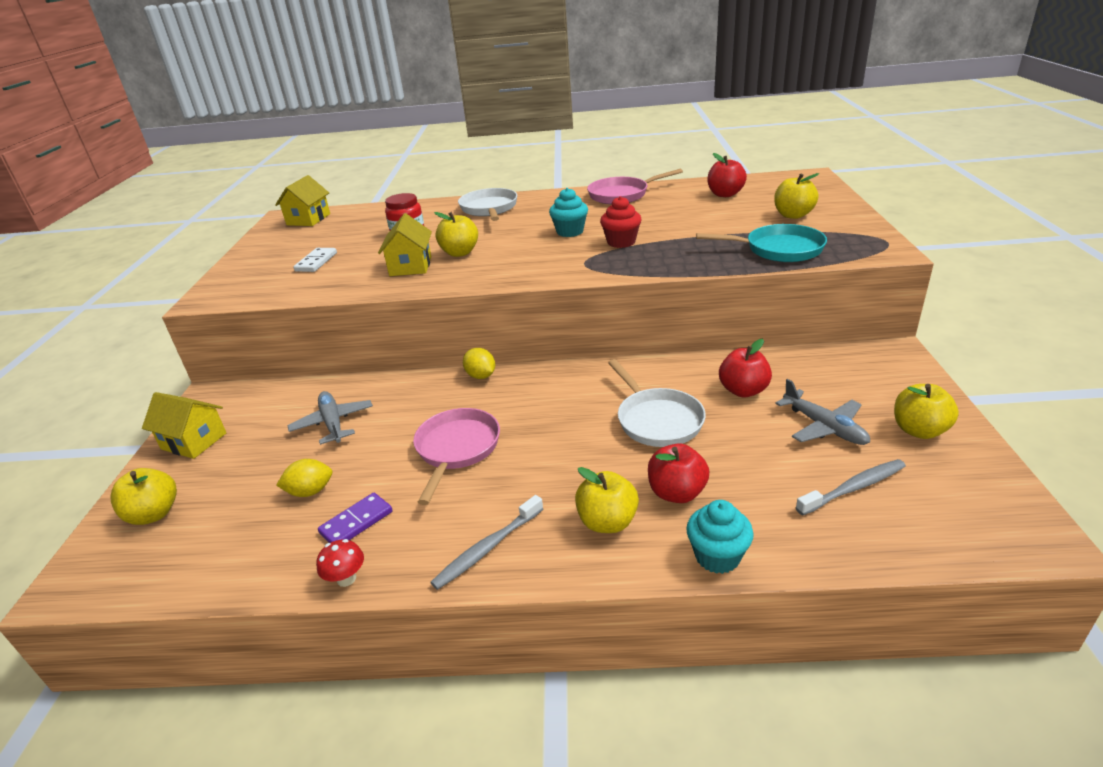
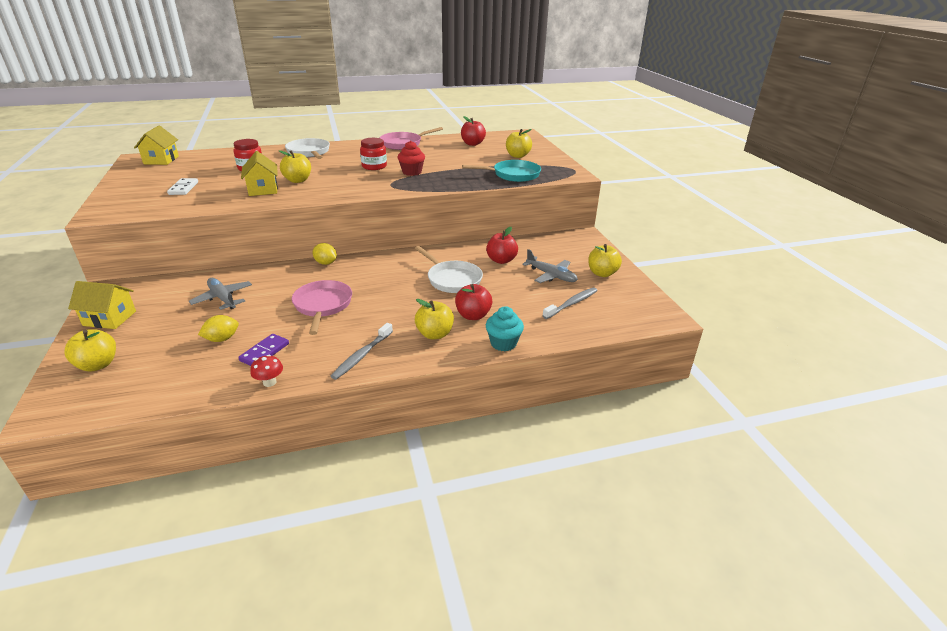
camera: 20 degrees left, 0 degrees up
turquoise cupcake [549,188,588,237] -> red jar [360,138,387,170]

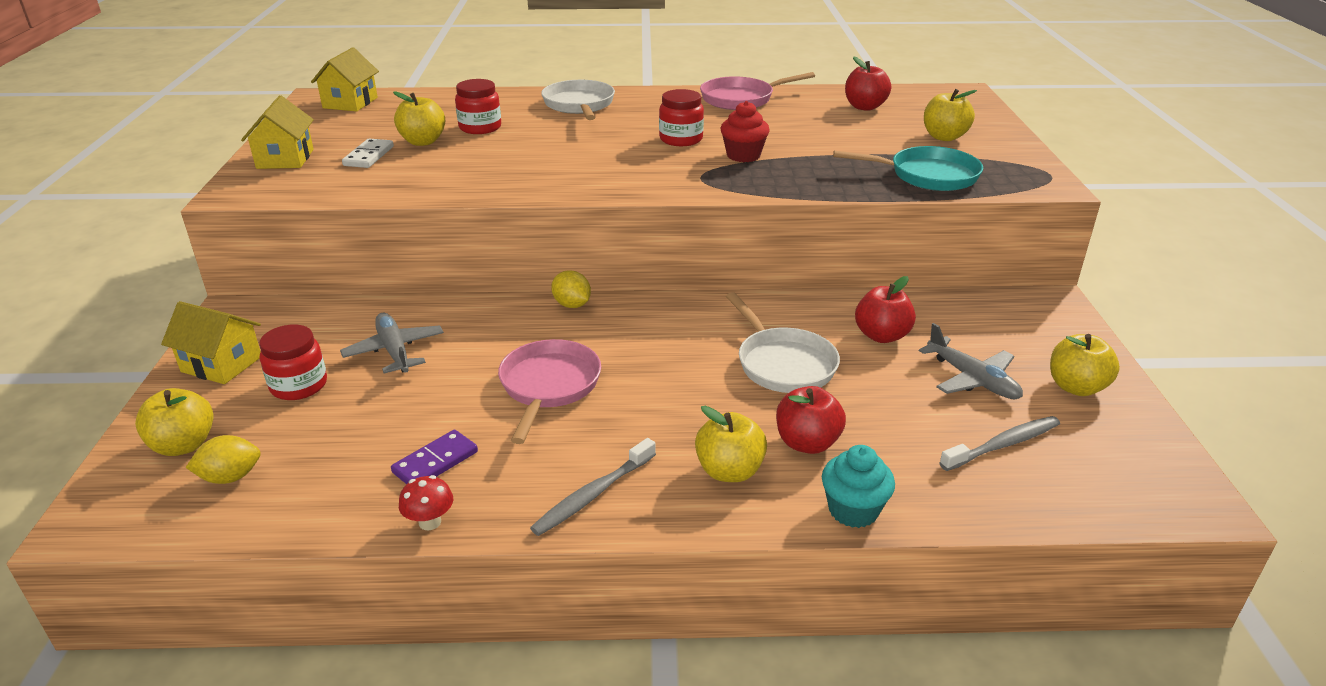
camera: 15 degrees right, 0 degrees up
yellow lemon [198,315,239,342] -> yellow lemon moved to [185,435,261,484]
yellow house [241,151,278,196] -> yellow house moved to [241,95,314,169]
yellow apple [279,150,311,183] -> yellow apple moved to [393,92,445,146]
none -> red jar [259,324,327,400]

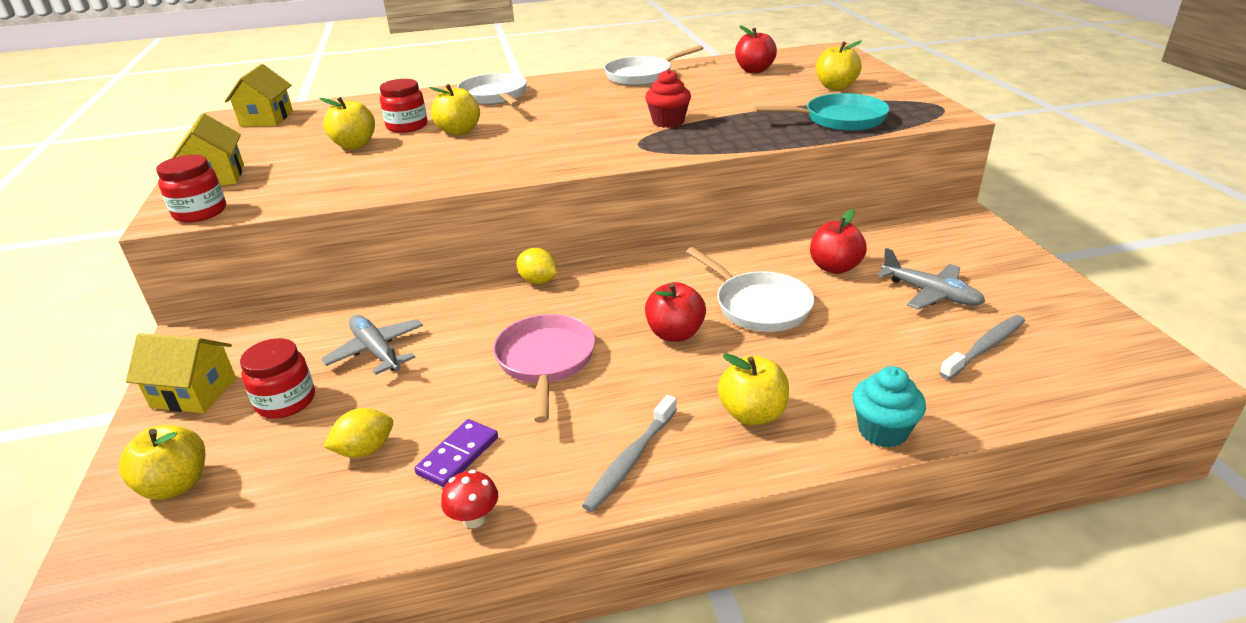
camera: 10 degrees left, 0 degrees up
yellow lemon [185,435,261,484] -> yellow lemon moved to [323,408,393,458]
white domino [342,139,394,168] -> none
red jar [659,89,704,146] -> red jar moved to [156,155,226,223]
pink pan [700,72,815,110] -> white pan [604,45,703,86]
red apple [776,386,846,454] -> red apple moved to [645,282,706,342]
yellow apple [1050,334,1120,396] -> yellow apple moved to [429,84,480,135]

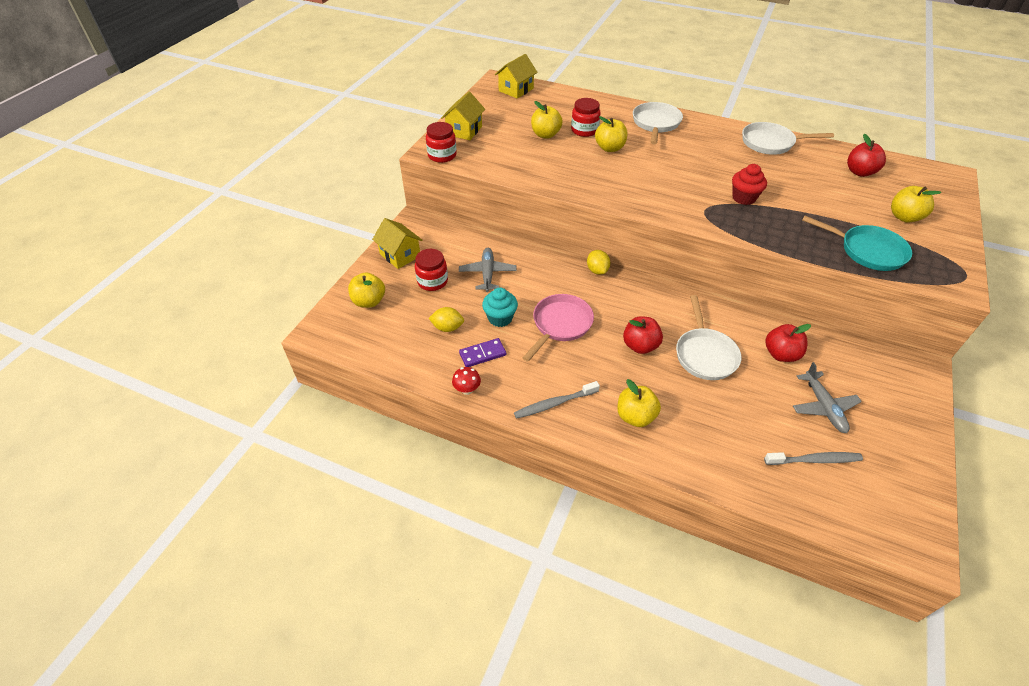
camera: 35 degrees right, 15 degrees up
turquoise cupcake [852,366,926,448] -> turquoise cupcake moved to [482,287,518,327]

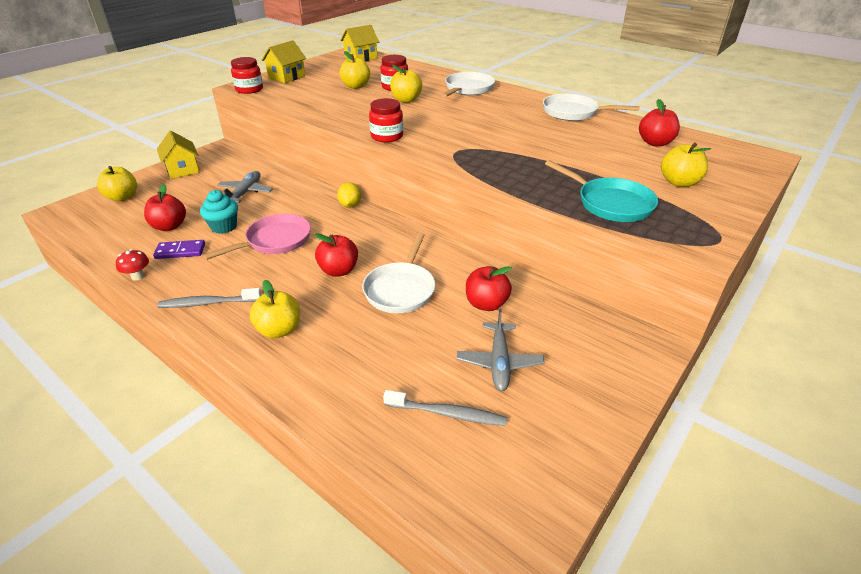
camera: 15 degrees right, 10 degrees down
red jar [415,249,448,291] -> red jar moved to [369,98,403,142]
yellow lemon [429,307,464,332] -> red apple [144,184,186,231]
red cupcake [732,164,767,205] -> none

